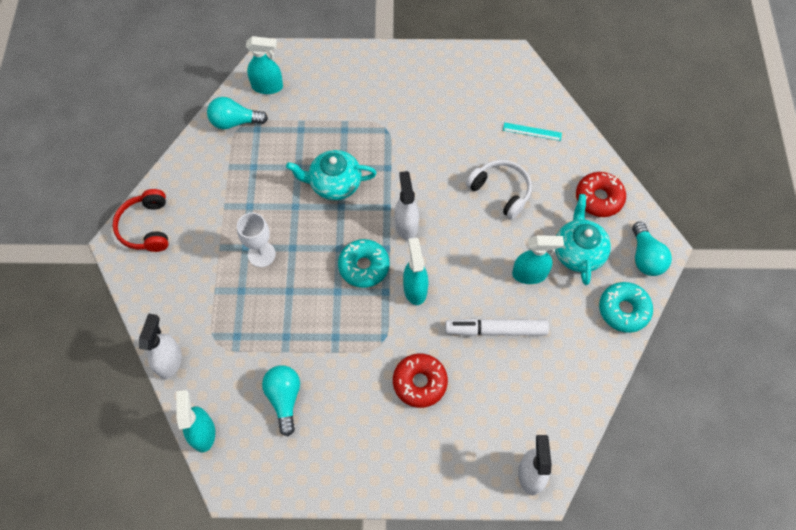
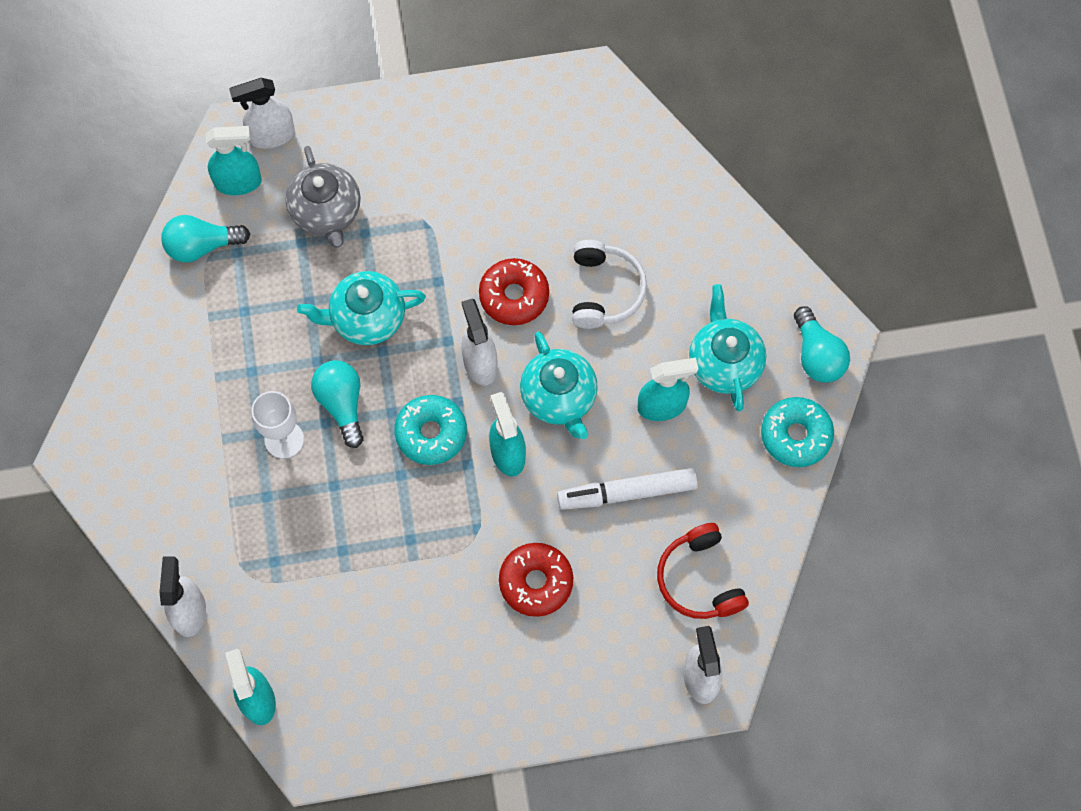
camera: 10 degrees left, 5 degrees up
red headphones [113,189,168,252] -> red headphones moved to [657,523,749,619]
turquoise light bulb [262,365,300,436] -> turquoise light bulb moved to [311,360,364,448]
white headphones [466,160,531,219] -> white headphones turned 60 degrees clockwise [572,240,647,329]
turquoise ruler [503,122,562,141] -> none
red donut [576,172,626,217] -> red donut moved to [479,258,549,325]
none -> white spray bottle [229,78,295,149]
none -> grey teapot [286,146,361,248]
none -> turquoise teapot [520,331,598,439]

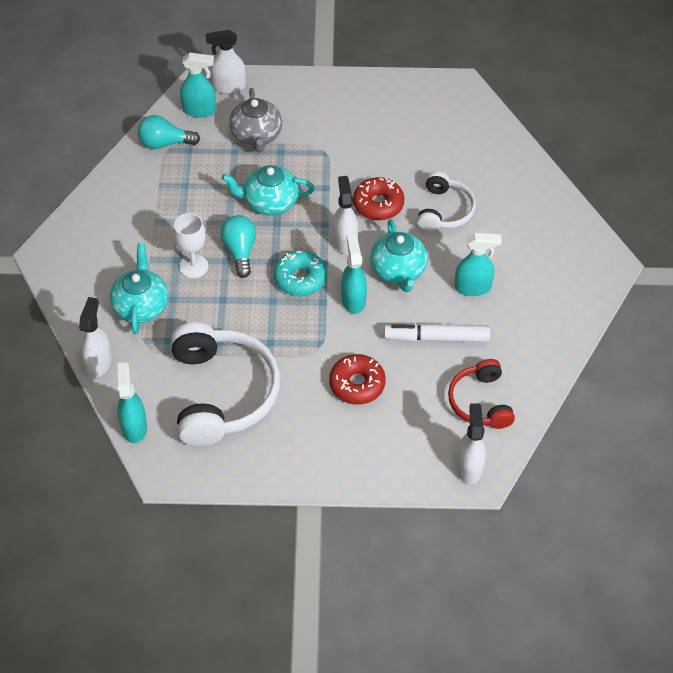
camera: 10 degrees right, 15 degrees down
turquoise teapot [689,284,766,411] -> turquoise teapot moved to [110,243,169,334]
turquoise donut [761,397,834,467] -> none
turquoise light bulb [794,306,850,383] -> none
none -> white headphones [171,322,280,446]

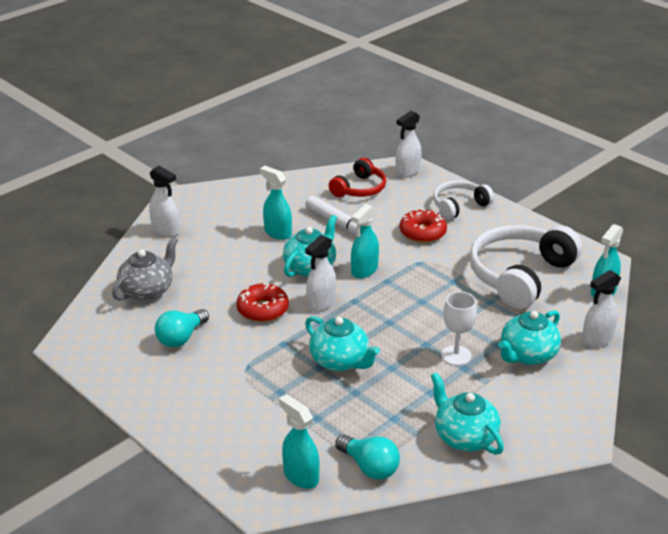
camera: 135 degrees left, 20 degrees down
white spray bottle [206,30,246,94] -> white spray bottle moved to [149,166,179,237]
turquoise light bulb [221,215,256,278] -> turquoise light bulb moved to [155,309,209,347]
grey teapot [229,88,282,153] -> grey teapot moved to [112,237,178,301]
turquoise donut [274,250,327,296] -> none
white headphones [417,171,476,232] -> white headphones moved to [433,181,494,220]
none -> turquoise teapot [431,372,504,455]

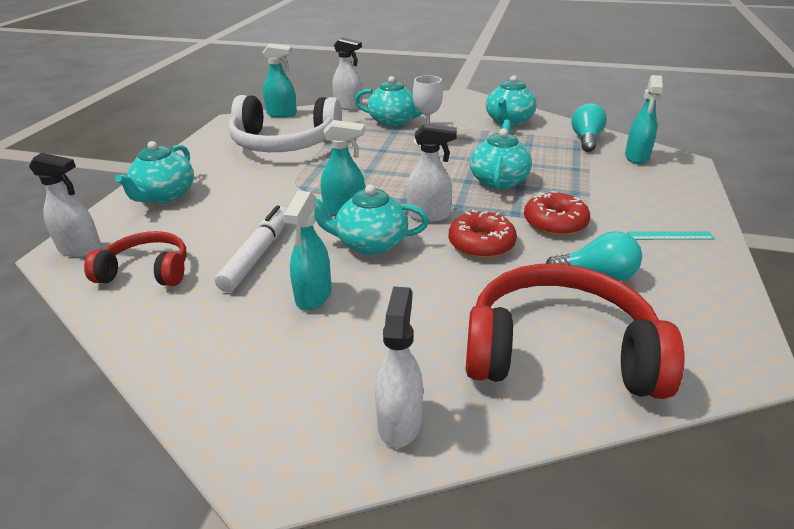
camera: 120 degrees left, 0 degrees up
grey teapot [112,237,178,301] -> red headphones [465,264,685,399]
red donut [399,209,447,243] -> red donut moved to [524,191,590,236]
white headphones [433,181,494,220] -> turquoise teapot [115,141,194,203]
none -> turquoise ruler [627,231,715,240]

